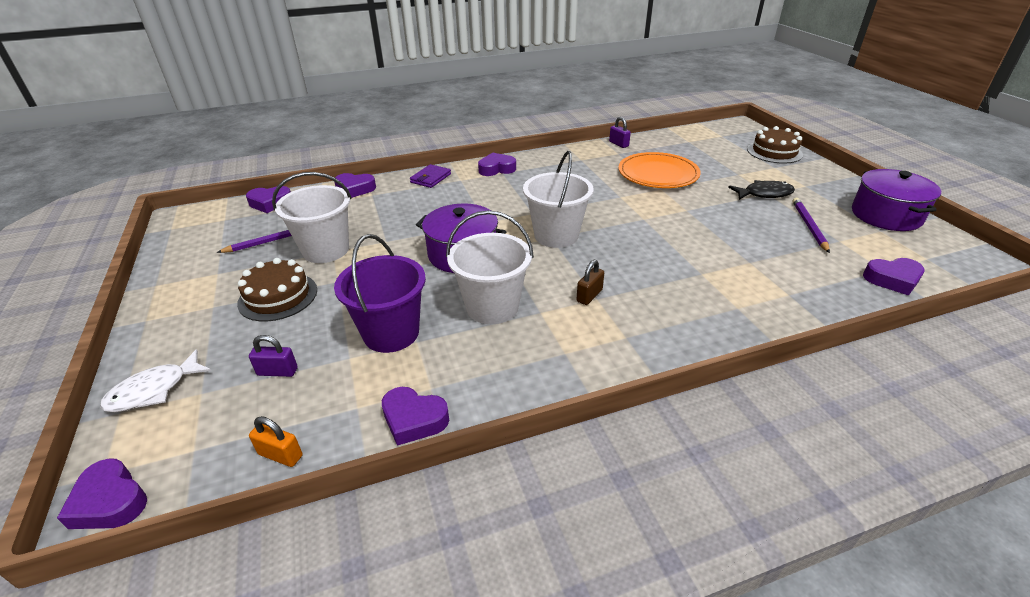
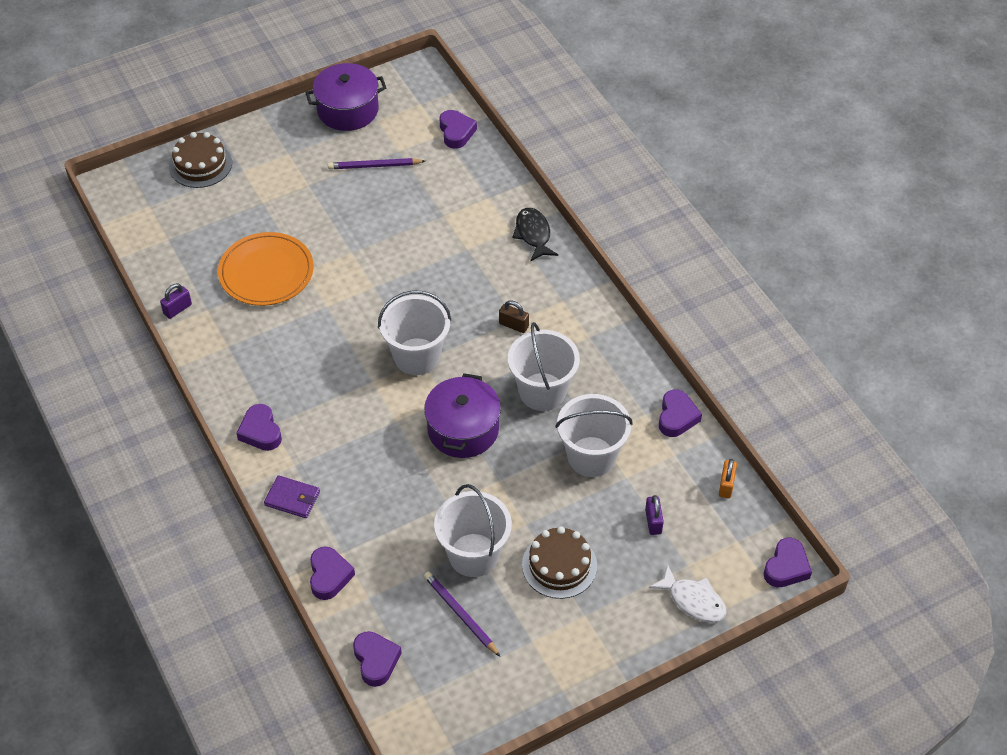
camera: 100 degrees left, 15 degrees up
purple bucket [334,234,426,353] -> white bucket [555,394,633,477]
black fish [728,180,795,200] -> black fish moved to [512,208,558,262]

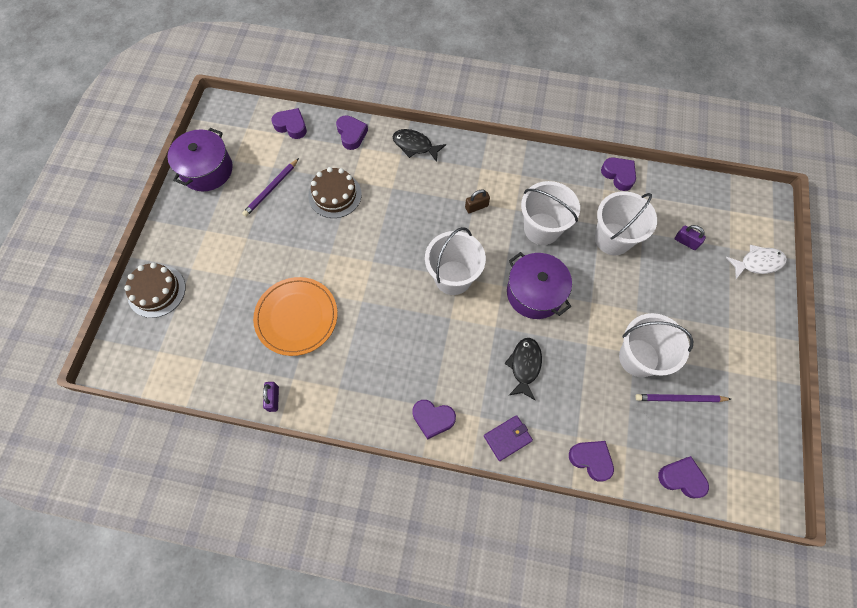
camera: 50 degrees left, 15 degrees up
brown cake [522,526,597,599] -> brown cake moved to [308,167,362,218]
orange padlock [719,459,737,498] -> none
purple heart [763,538,812,587] -> purple heart moved to [336,115,368,150]
none -> black fish [504,338,542,400]

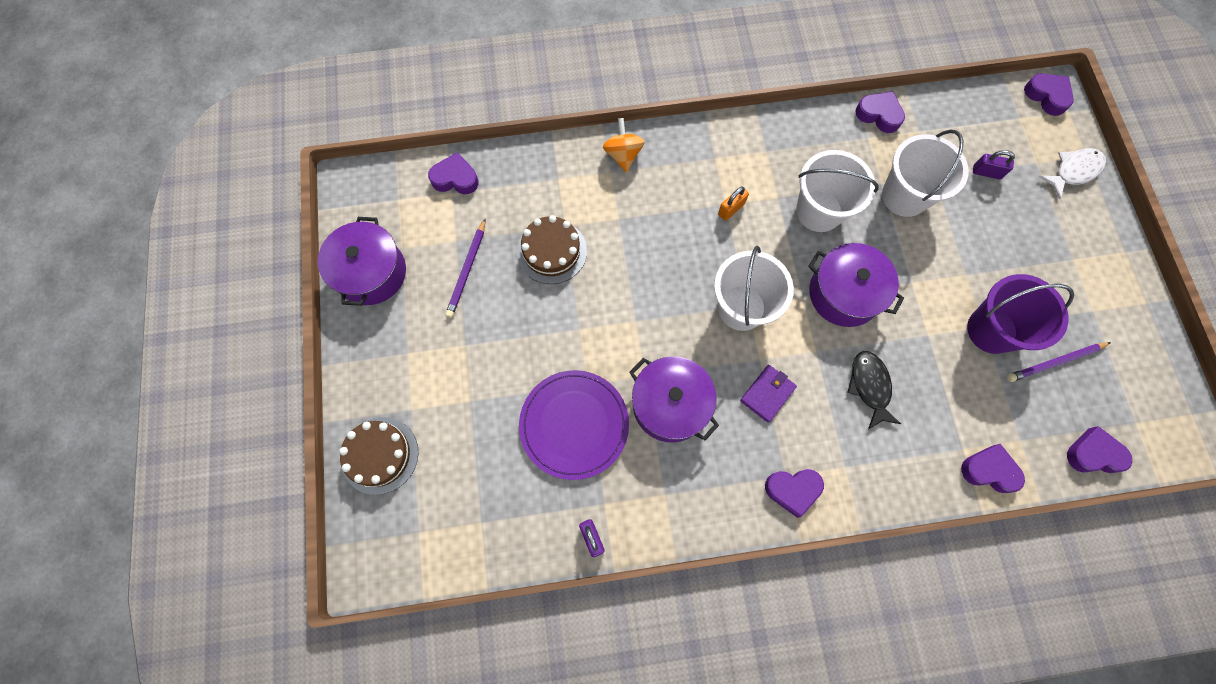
camera: 20 degrees left, 5 degrees up
orange plate [253,277,338,356] -> purple plate [519,370,629,480]
purple heart [336,115,368,150] -> purple heart moved to [1024,73,1074,116]
black fish [393,129,446,162] -> orange spinning top [603,118,645,172]
brown padlock [465,189,490,213] -> orange padlock [718,187,749,221]
purple wallet [484,415,533,461] -> purple wallet moved to [740,365,797,423]
white bucket [619,313,693,377] -> purple bucket [967,274,1074,354]
none -> purple pot [629,356,719,443]

